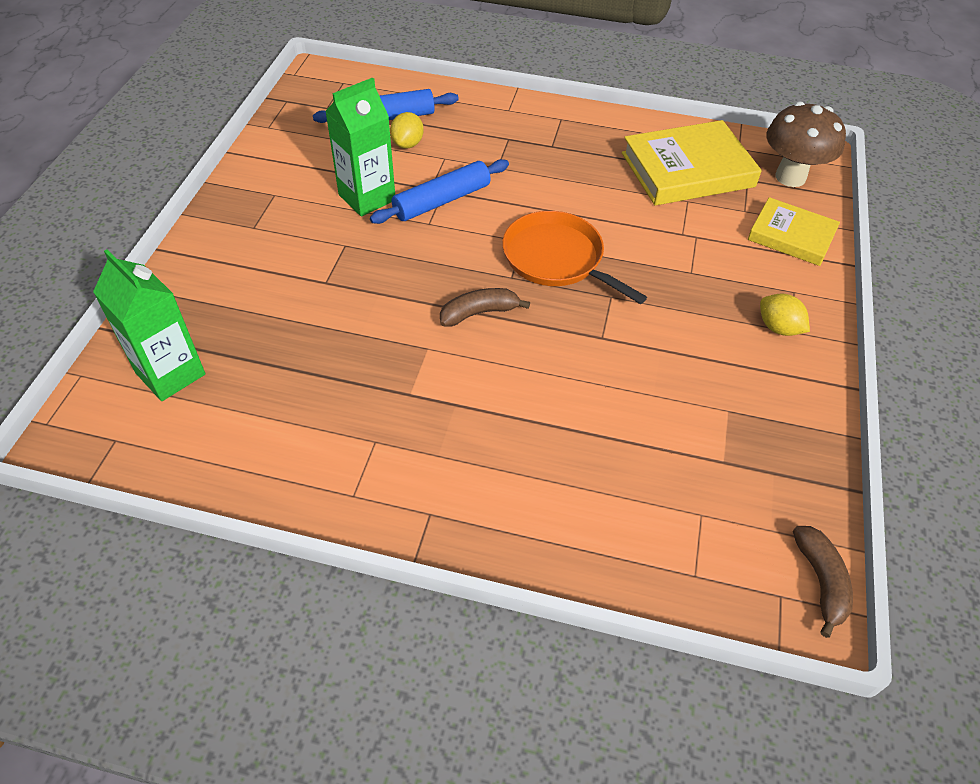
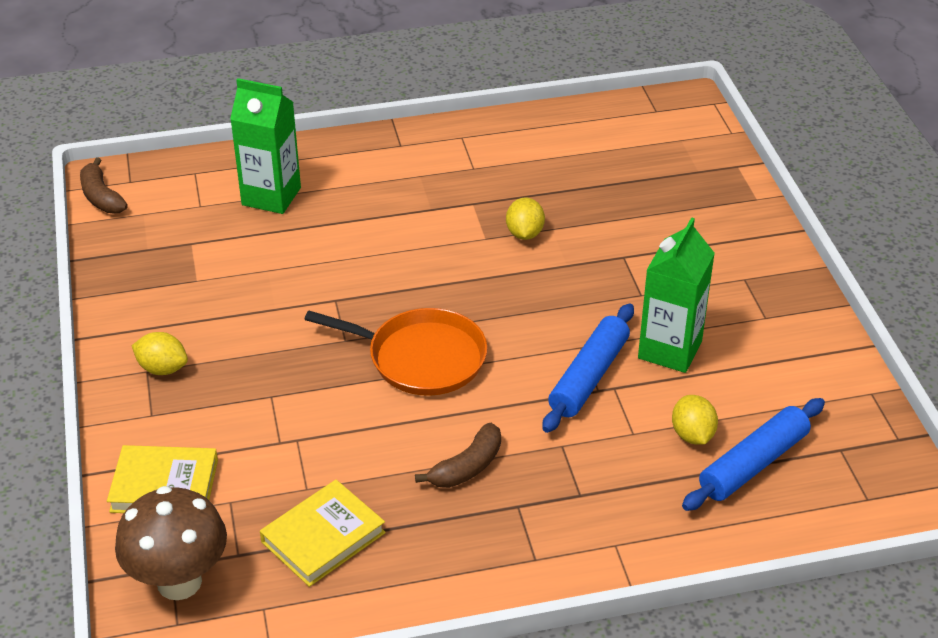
camera: 155 degrees right, 10 degrees down
green carton [93,249,205,401] -> green carton moved to [230,78,301,214]
brown banana [440,288,530,326] -> brown banana moved to [415,423,501,488]
yellow book [622,120,762,206] -> yellow book [260,480,386,587], size x0.63
none -> yellow lemon [506,197,545,240]

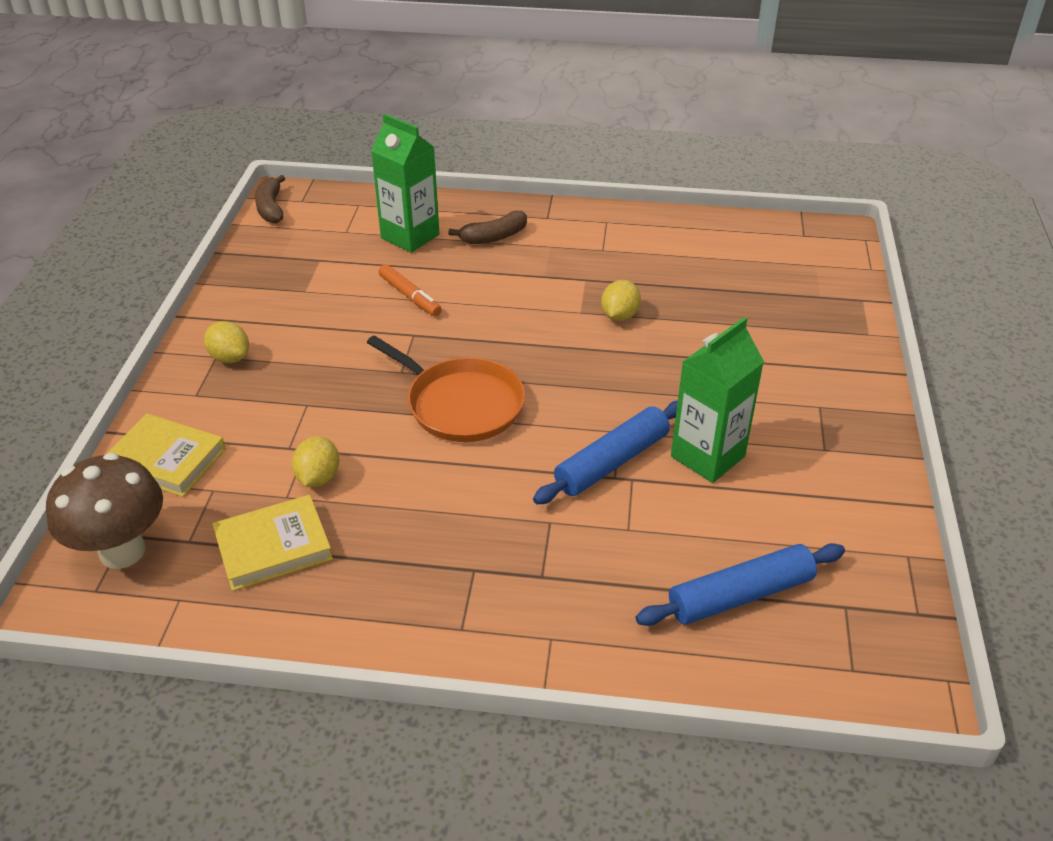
camera: 20 degrees right, 0 degrees up
brown banana [415,423,501,488] -> brown banana moved to [448,211,527,244]
yellow lemon [672,395,718,445] -> yellow lemon moved to [292,436,339,487]
none -> orange marker [379,264,442,316]

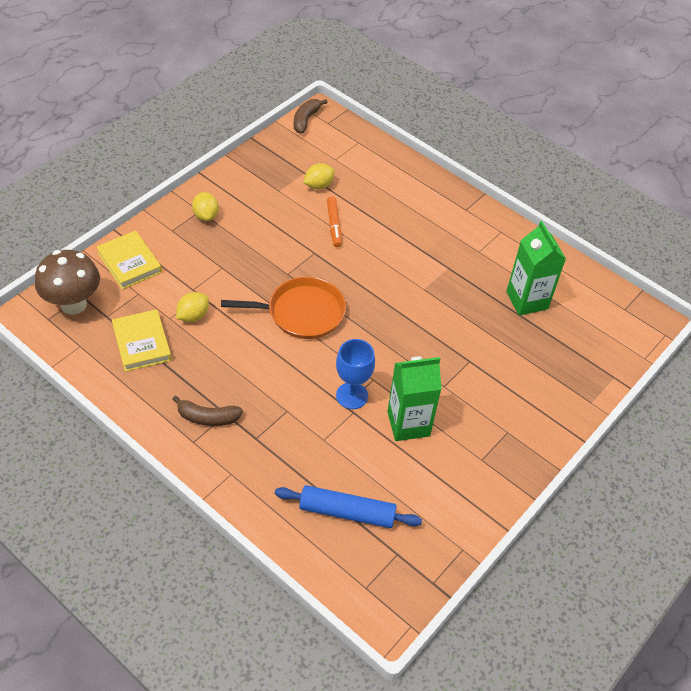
camera: 30 degrees right, 10 degrees up
yellow book [212,495,333,591] -> yellow book turned 60 degrees clockwise [112,309,172,372]
orange pan [367,335,525,442] -> orange pan turned 75 degrees counterclockwise [221,277,346,339]
green carton [371,114,440,253] -> green carton moved to [506,221,566,316]
brown banana [448,211,527,244] -> brown banana moved to [172,395,243,426]
blue rolling pin [533,401,678,504] -> blue goblet [336,339,375,409]
yellow lemon [601,280,641,321] -> yellow lemon moved to [303,163,335,189]

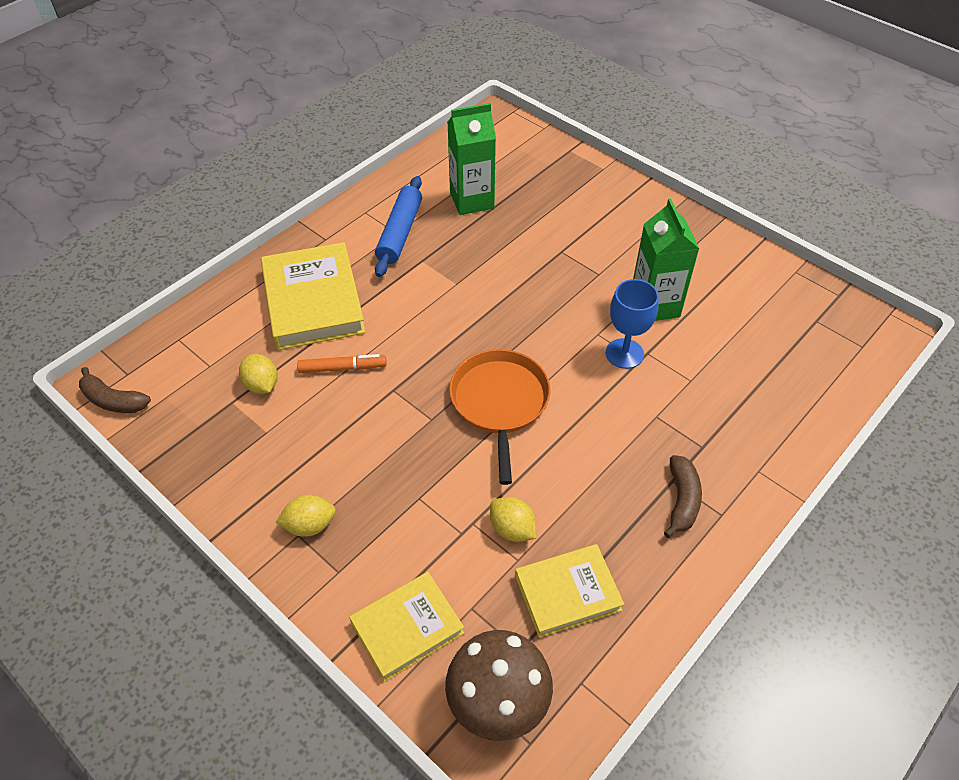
camera: 85 degrees left, 0 degrees up
blue rolling pin [275,485,422,528] -> blue rolling pin moved to [375,176,422,277]
none -> yellow book [261,242,366,350]

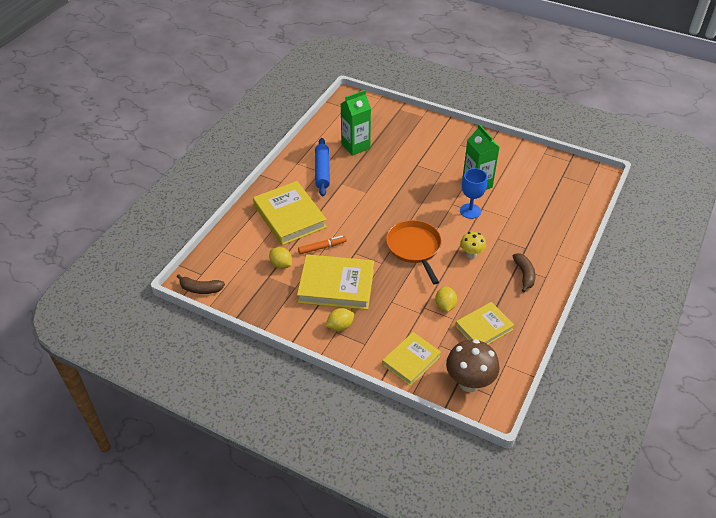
camera: 15 degrees left, 5 degrees down
yellow lemon [490,497,536,542] -> yellow lemon turned 60 degrees clockwise [435,287,457,312]
none -> yellow book [297,254,374,310]
none -> yellow mushroom [460,232,486,259]

